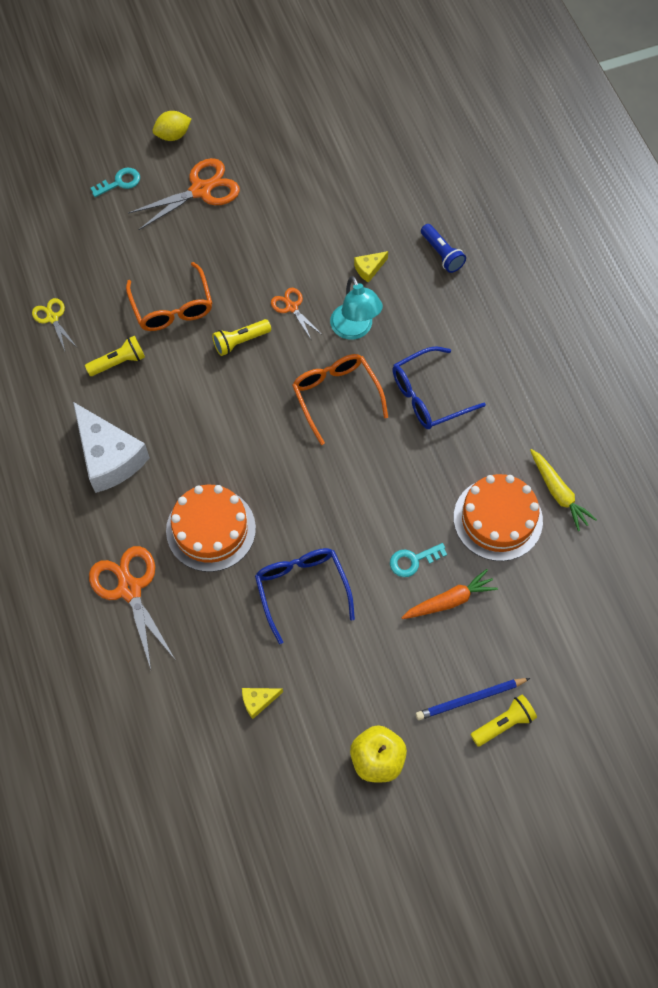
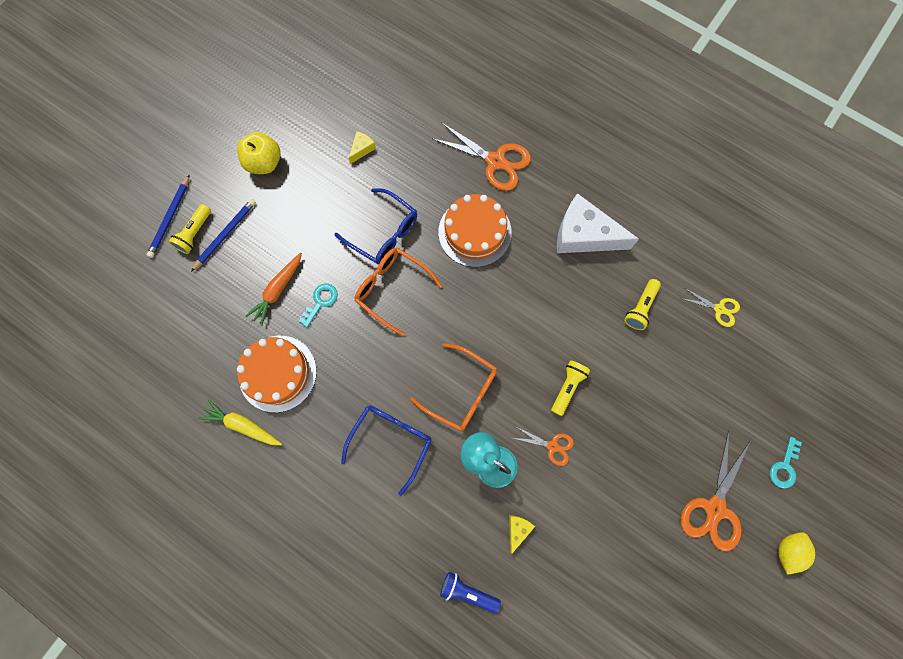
camera: 145 degrees right, 10 degrees up
orange glasses [126,262,212,331] -> orange glasses moved to [354,247,442,336]
none -> blue pencil [146,175,189,258]

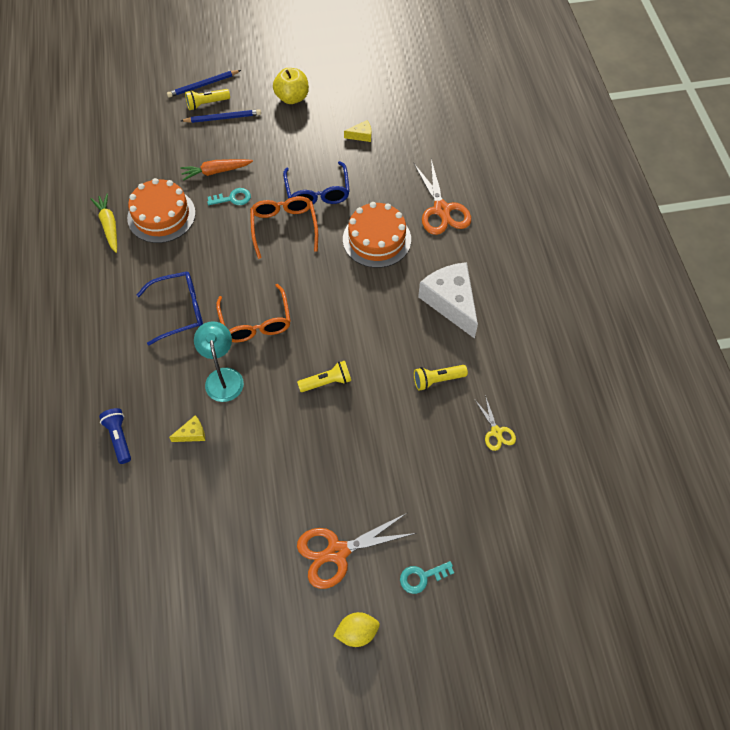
camera: 45 degrees right, 15 degrees down
orange scissors [514,426,574,466] -> none

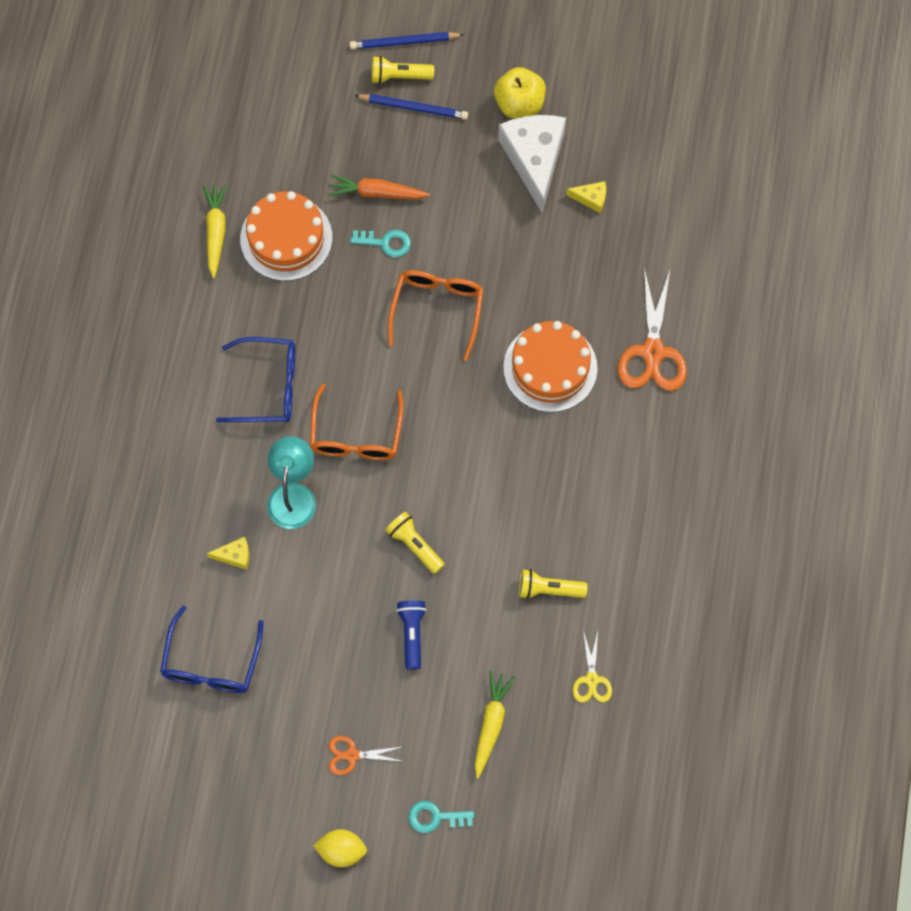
camera: 20 degrees right, 10 degrees up
blue flashlight [99,408,131,464] -> blue flashlight moved to [396,601,426,670]
blue glasses [283,161,350,204] -> blue glasses moved to [160,605,264,693]
yellow flashlight [297,361,351,392] -> yellow flashlight turned 135 degrees counterclockwise [386,512,445,574]
orange scissors [297,513,416,589] -> orange scissors [329,736,402,775], size x0.54
white cheese [418,262,478,339] -> white cheese moved to [498,115,566,212]
none -> yellow carrot [475,671,515,778]

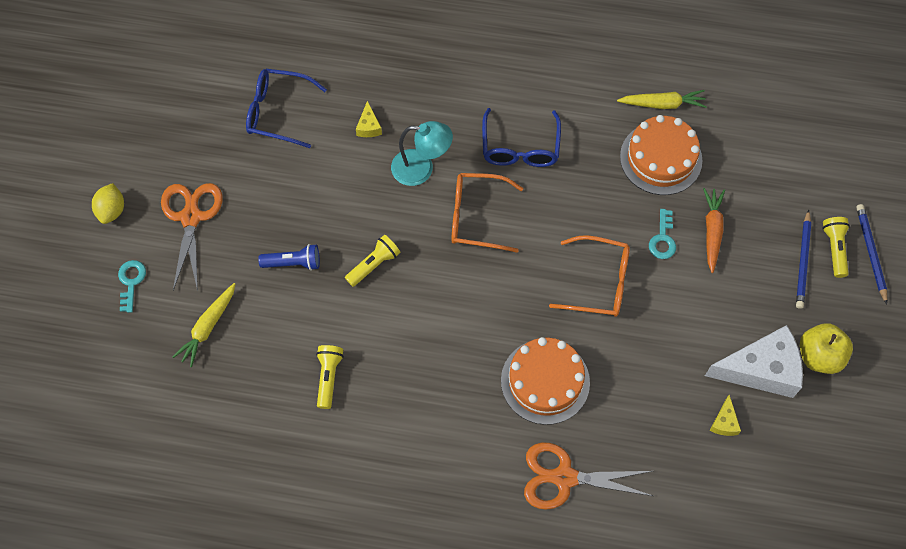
camera: 90 degrees right, 5 degrees down
orange scissors [329,736,402,775] -> orange scissors [161,183,223,291], size x1.84
yellow carrot [475,671,515,778] -> yellow carrot turned 105 degrees clockwise [173,283,235,367]
yellow scissors [573,630,612,702] -> none

